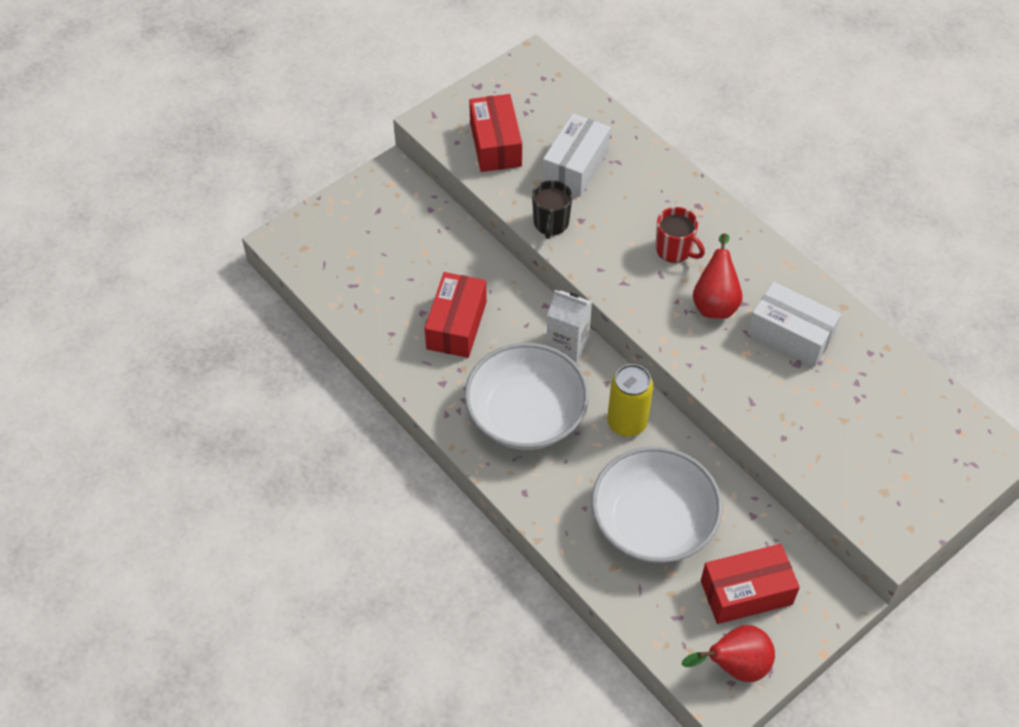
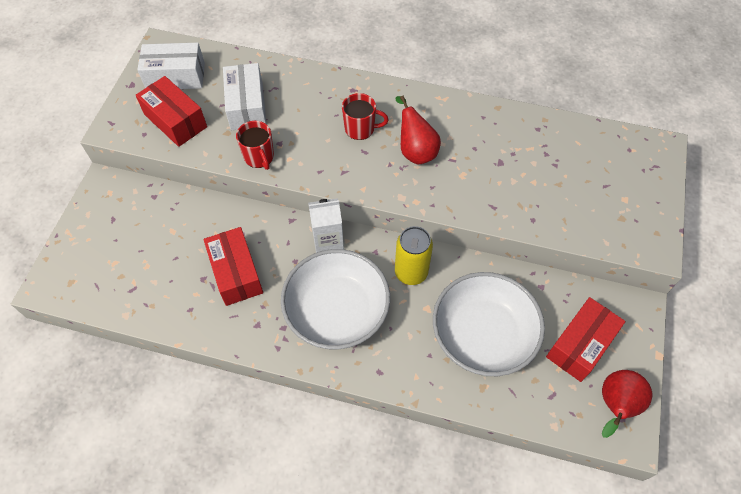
camera: 35 degrees left, 5 degrees up
black mug [532,180,573,239] -> red mug [236,121,274,170]
white box [748,282,841,367] -> white box moved to [137,43,205,89]

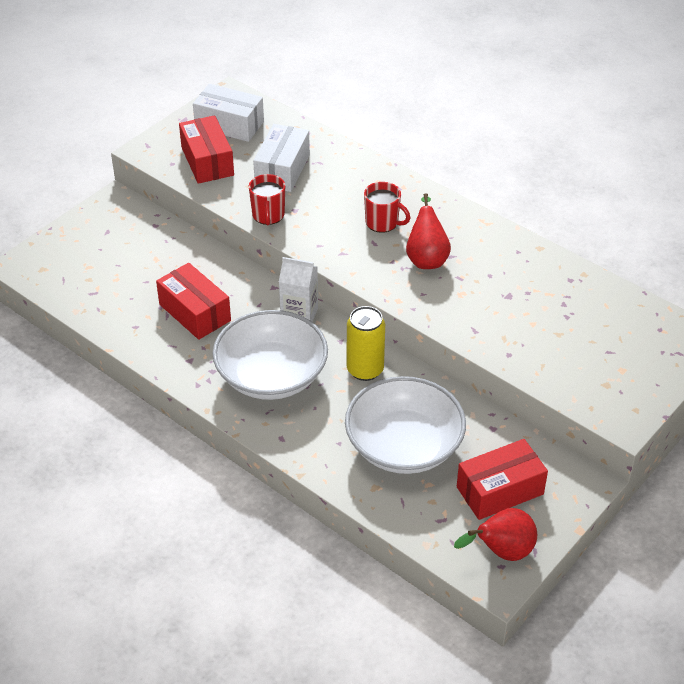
camera: 25 degrees right, 15 degrees down
red box [203,227,263,306] -> red box turned 45 degrees counterclockwise [156,263,231,340]

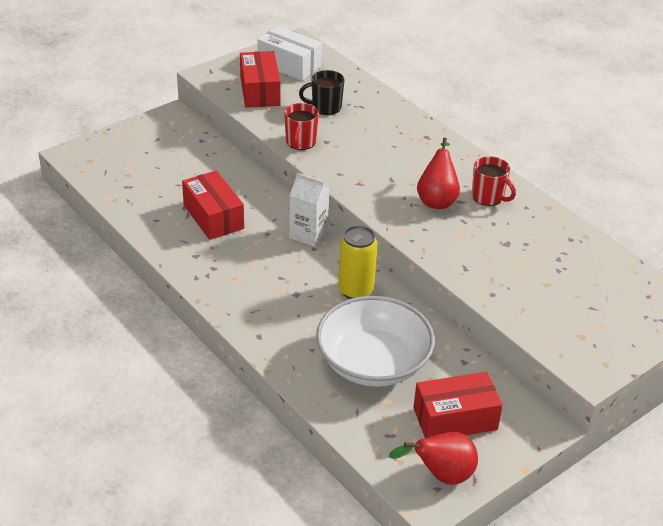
camera: 10 degrees right, 5 degrees down
white bowl [213,310,328,400] -> none
white box [253,124,310,192] -> black mug [299,70,344,115]
red mug [364,182,410,233] -> red mug moved to [472,156,516,206]

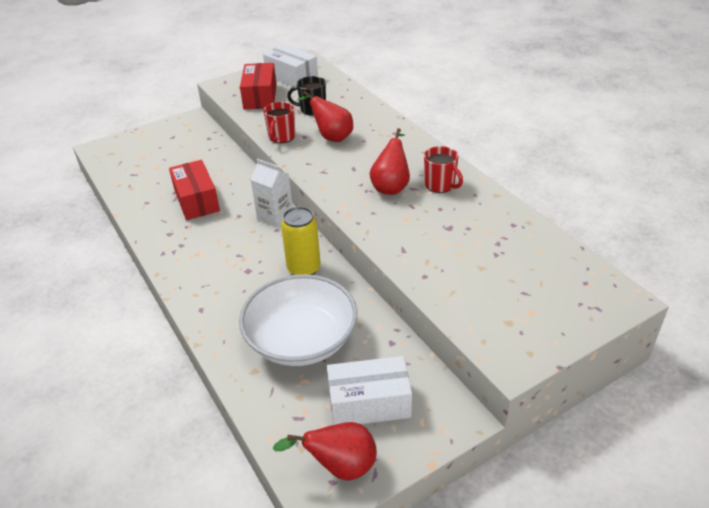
camera: 10 degrees right, 0 degrees up
red box [413,372,503,438] -> white box [327,356,412,425]
none -> red pear [297,91,353,142]

